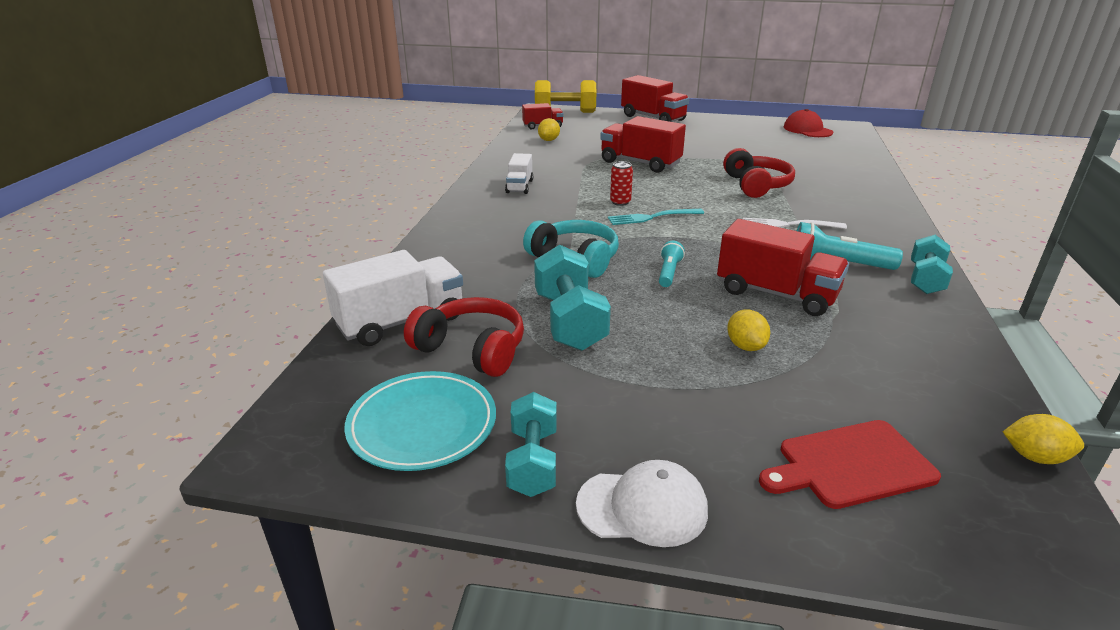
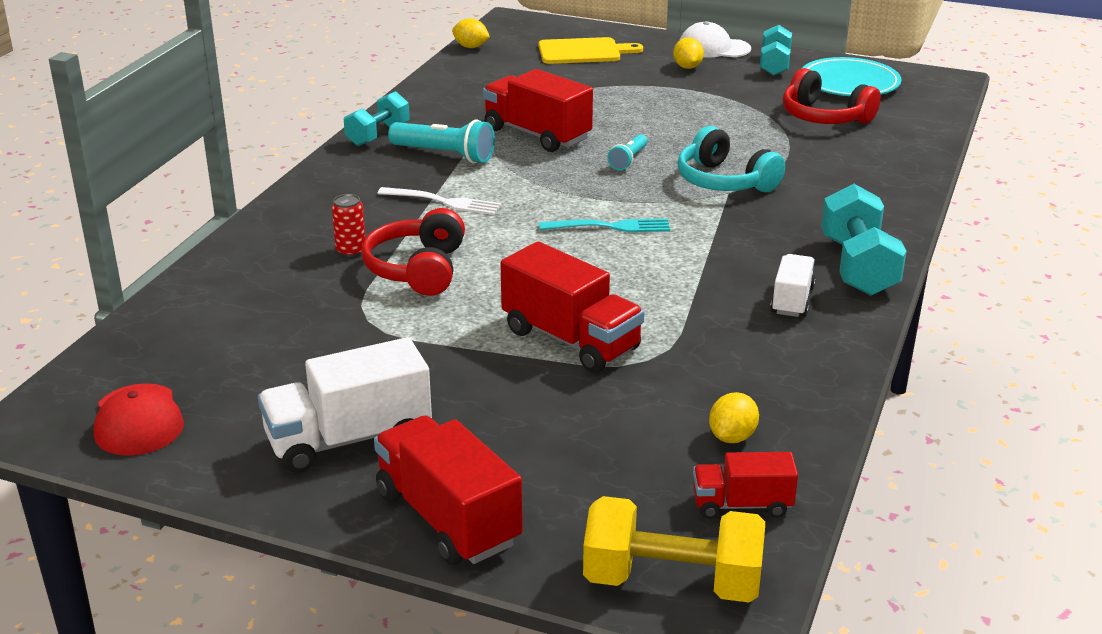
camera: 170 degrees left, 0 degrees up
white truck [323,250,463,346] -> white truck moved to [258,337,432,473]
turquoise dumbbell [534,245,611,351] -> turquoise dumbbell moved to [821,184,906,296]
red can [610,161,633,206] -> red can moved to [332,194,366,257]
yellow lemon [727,309,770,351] -> yellow lemon moved to [673,37,704,69]
red cutting board [759,420,941,509] -> yellow cutting board [538,37,643,64]

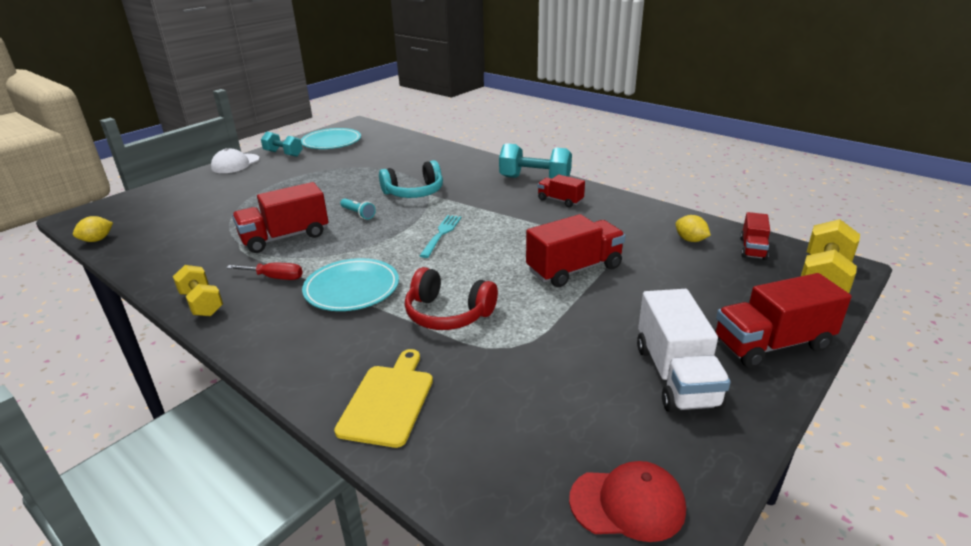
camera: 70 degrees left, 0 degrees up
red can [332,194,366,257] -> none
turquoise dumbbell [344,91,409,146] -> yellow dumbbell [173,265,223,316]
white fork [377,187,501,215] -> turquoise plate [302,258,399,311]
turquoise flashlight [388,119,495,163] -> red screwdriver [226,263,303,280]
yellow cutting board [538,37,643,64] -> yellow cutting board moved to [334,349,433,448]
yellow lemon [673,37,704,69] -> none
white truck [770,254,816,317] -> red truck [537,175,585,207]
red headphones [783,68,881,124] -> none

